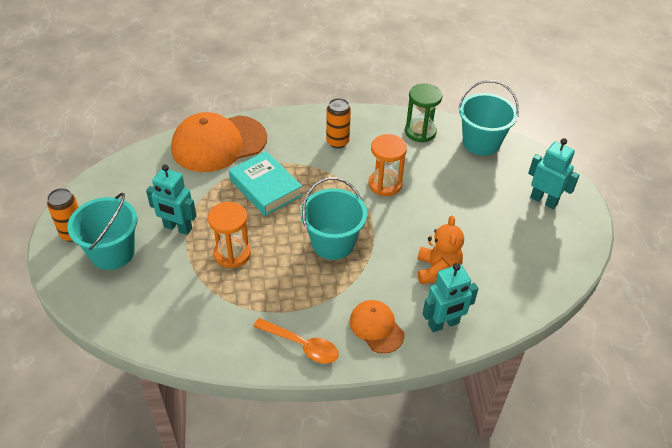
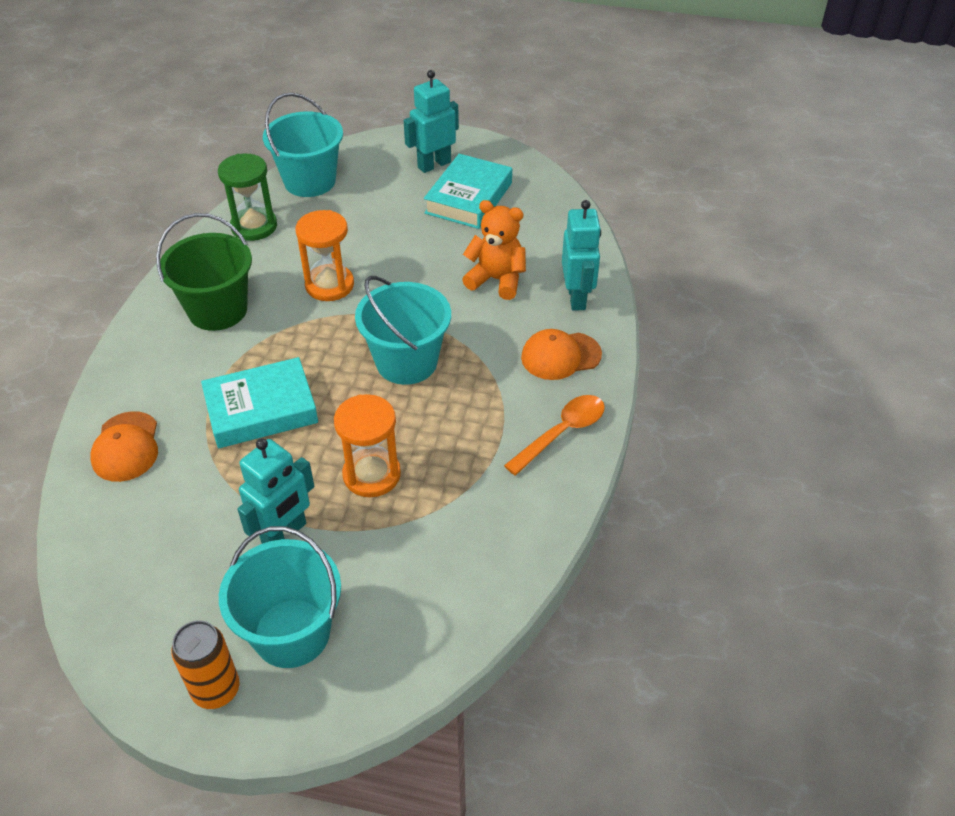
camera: 70 degrees left, 0 degrees up
orange cap [171,112,267,172] -> orange cap [90,411,158,482], size x0.52
orange can [326,98,351,148] -> green bucket [156,213,252,331]
none -> turquoise book [424,154,512,229]

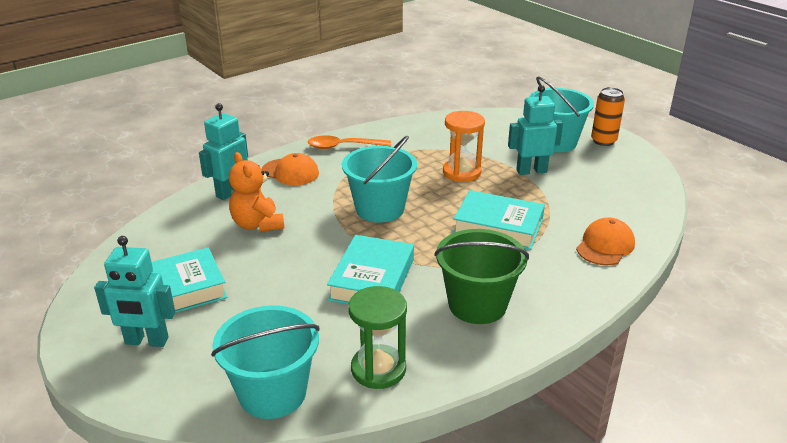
camera: 140 degrees left, 15 degrees down
orange hourglass [296,210,354,301] -> turquoise book [327,235,414,304]

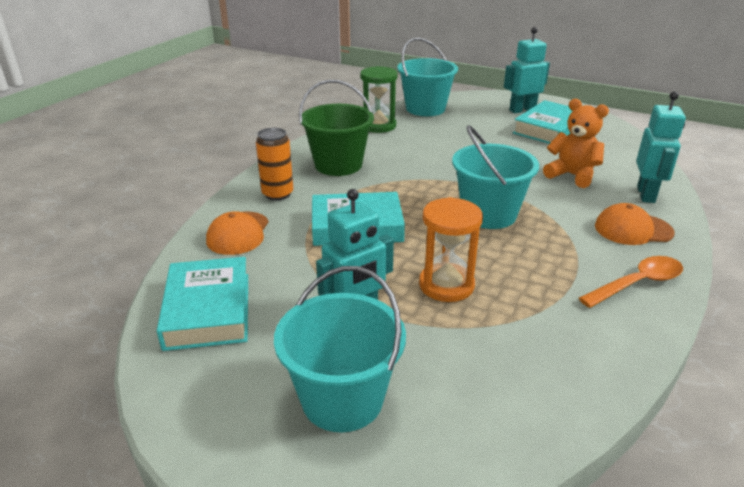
camera: 155 degrees right, 0 degrees up
turquoise book [327,235,414,304] -> turquoise book moved to [157,257,248,351]
orange can [591,87,625,146] -> orange can moved to [256,128,293,201]

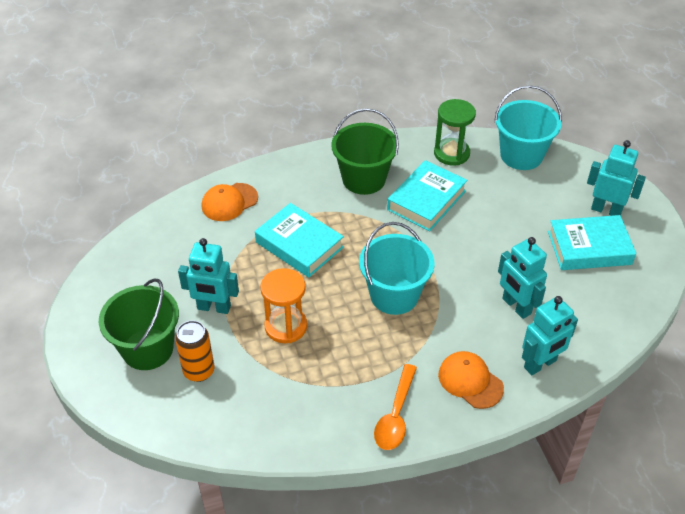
camera: 45 degrees right, 15 degrees up
turquoise book [157,257,248,351] -> turquoise book moved to [387,160,467,231]
orange can [256,128,293,201] -> orange can moved to [175,320,214,382]
turquoise bucket [274,266,406,432] -> green bucket [99,278,179,370]
orange teddy bear [543,99,609,188] -> turquoise robot [498,237,547,319]
orange spoon [579,256,683,308] -> orange spoon turned 90 degrees clockwise [374,364,417,450]

